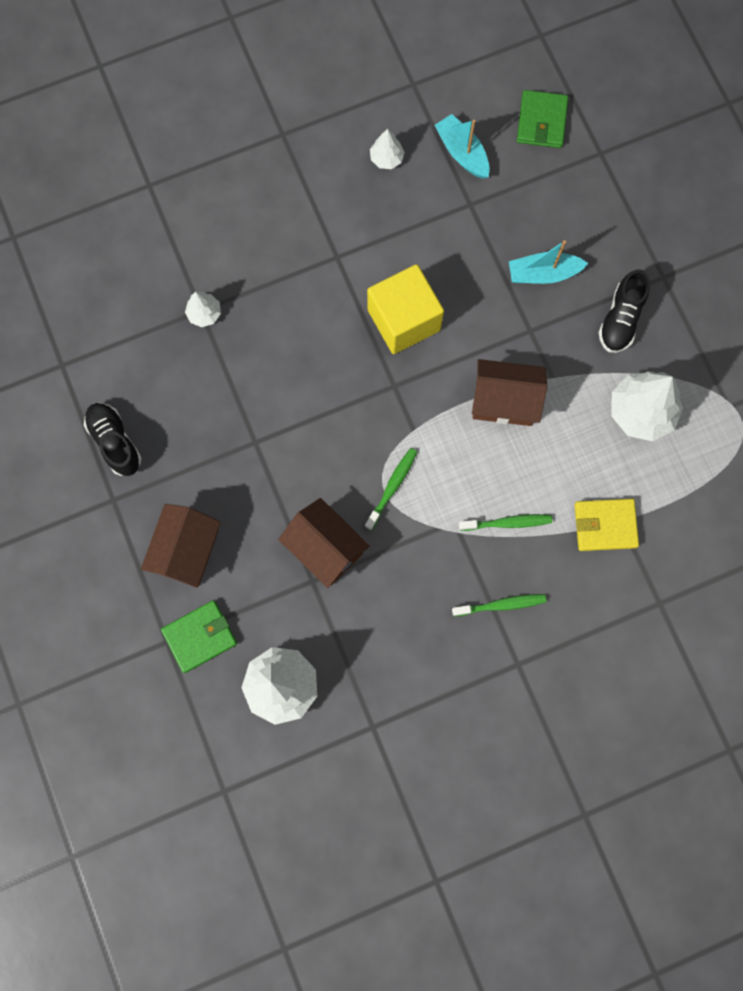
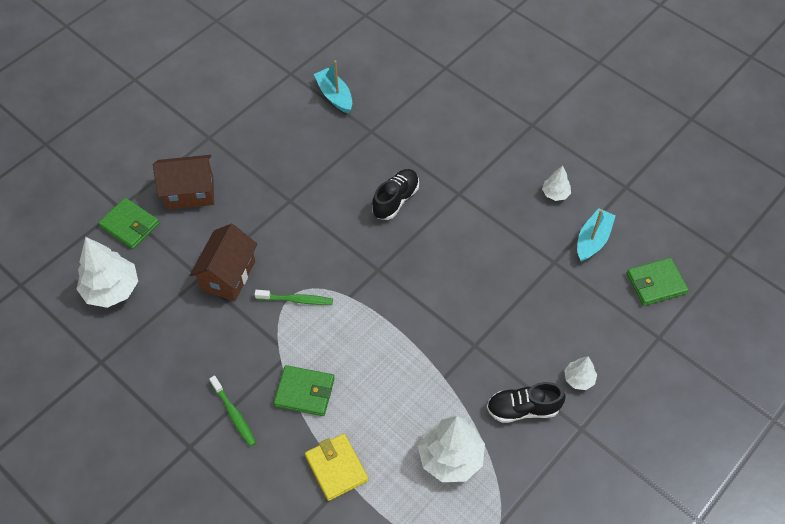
camera: 65 degrees right, 20 degrees down
black shoe [84,403,142,476] -> black shoe moved to [372,169,419,220]
white tree [185,292,221,327] -> white tree moved to [564,356,597,390]
yellow cube [367,264,444,354] -> none
green toothbrush [459,514,552,531] -> green wallet [274,365,334,416]
brown house [472,359,547,426] -> none
turquoise boat [509,240,588,284] -> turquoise boat moved to [314,61,352,113]

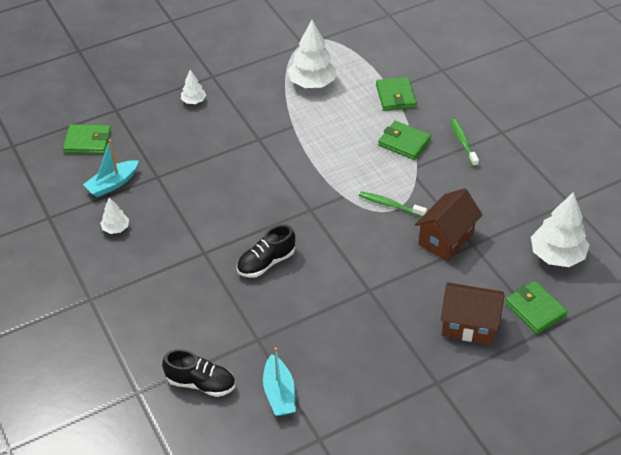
camera: 160 degrees left, 10 degrees down
yellow wallet [305,433,368,501] -> green wallet [376,77,417,111]
black shoe [487,382,565,423] -> black shoe moved to [162,349,235,397]

